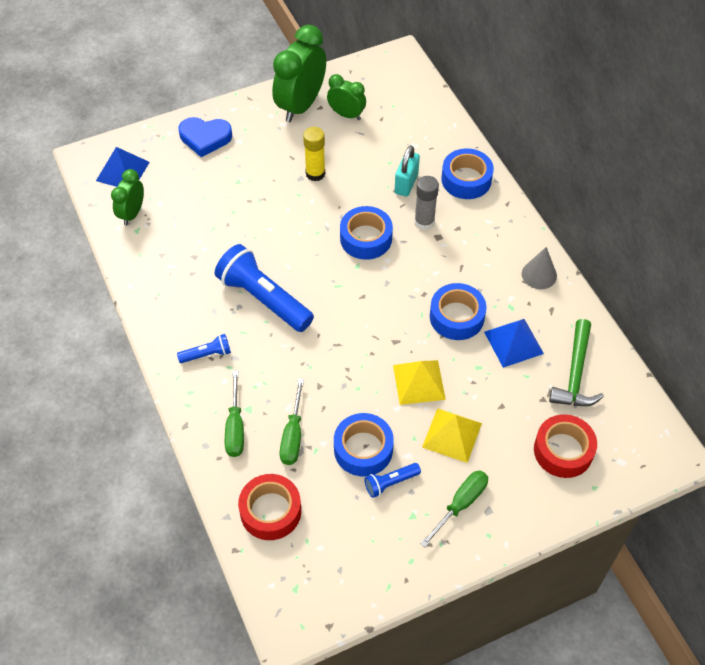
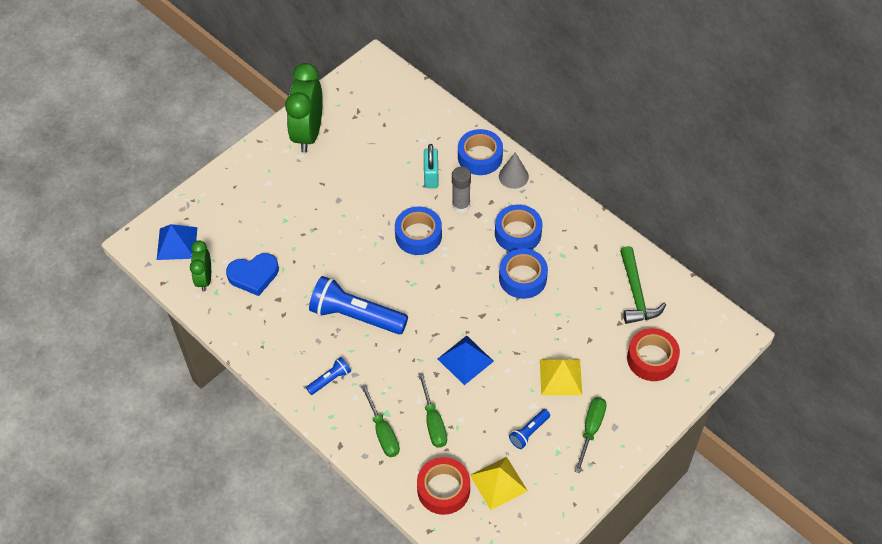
camera: 20 degrees left, 0 degrees up
blue heart [179,117,232,157] -> blue heart moved to [226,253,279,296]
yellow glue stick [303,127,325,181] -> none
green clock [327,74,366,120] -> none
blue tape [334,413,394,476] -> blue tape moved to [495,204,542,252]
yellow pyramid [393,360,446,405] -> yellow pyramid moved to [470,457,528,510]
blue pyramid [484,319,544,368] -> blue pyramid moved to [438,336,494,385]
grey cone [522,247,557,289] -> grey cone moved to [499,152,529,189]

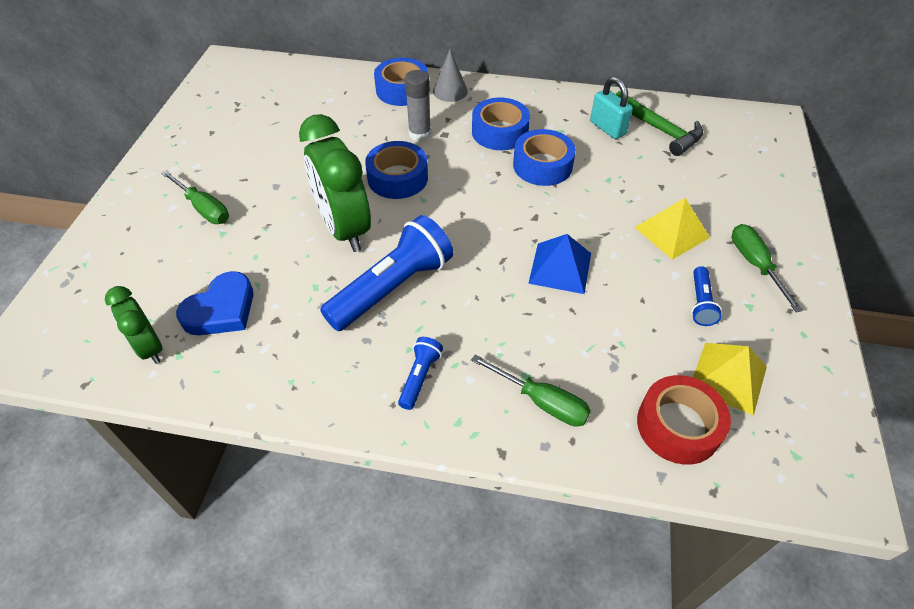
camera: 35 degrees left, 5 degrees down
blue pyramid [157,224,197,260] -> none
green clock [285,63,323,153] -> green clock moved to [299,114,371,252]
blue flashlight [309,276,408,334] -> blue flashlight turned 150 degrees clockwise [320,215,453,331]
green screwdriver [418,373,447,448] -> green screwdriver moved to [161,170,229,224]
turquoise padlock [424,144,439,188] -> turquoise padlock moved to [590,76,633,139]
red tape [627,328,680,381] -> none

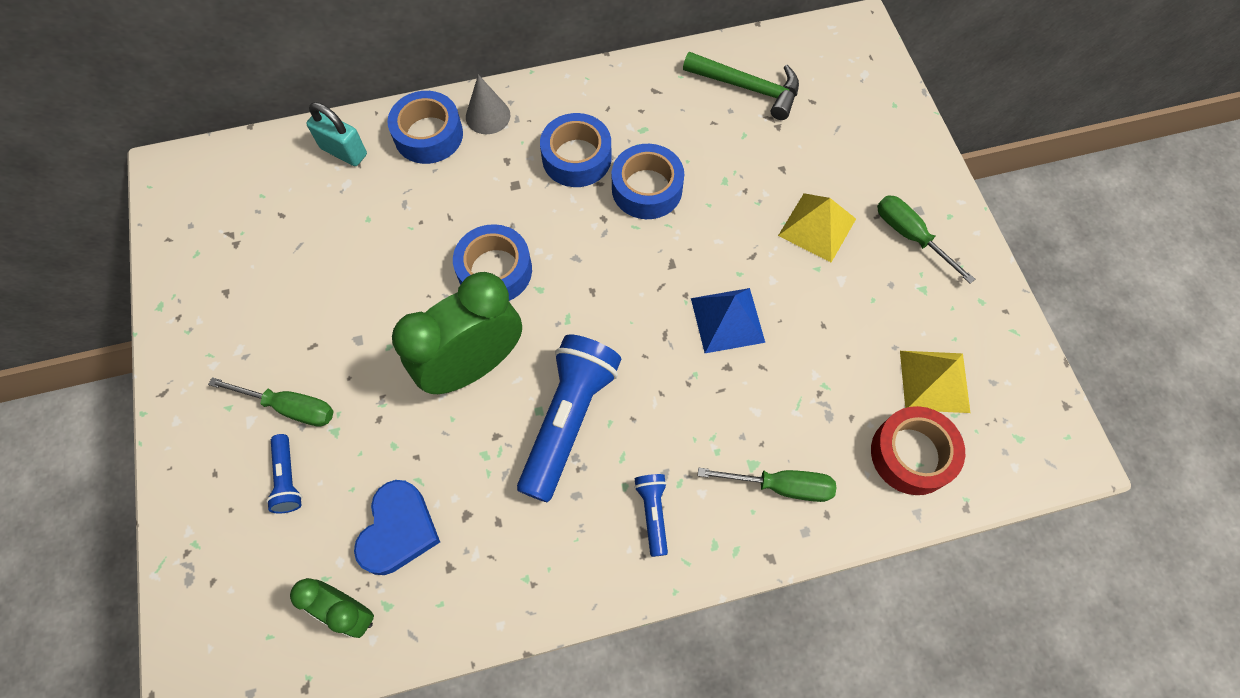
camera: 25 degrees left, 15 degrees up
green clock [299,114,371,252] -> green clock turned 105 degrees clockwise [392,272,522,394]
grey glue stick [404,70,431,141] -> none
turquoise padlock [590,76,633,139] -> turquoise padlock moved to [306,102,367,166]
blue flashlight [691,266,722,326] -> blue flashlight moved to [266,434,302,514]

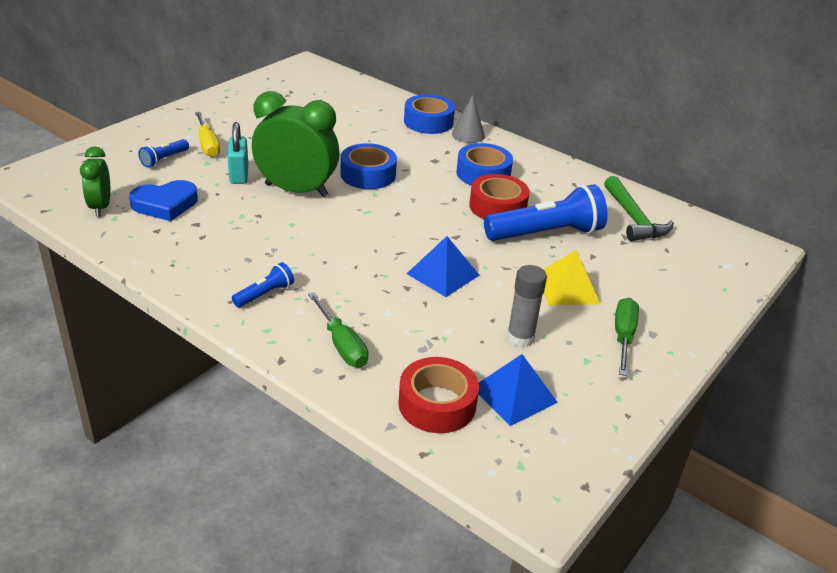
camera: 50 degrees right, 30 degrees down
green screwdriver [208,377,334,427] -> yellow screwdriver [195,112,220,157]
turquoise padlock [306,102,367,166] -> turquoise padlock moved to [227,122,248,184]
blue flashlight [517,335,621,502] -> blue flashlight moved to [484,184,608,241]
blue tape [612,144,684,219] -> red tape [469,174,530,219]
yellow pyramid [900,351,970,413] -> blue pyramid [478,354,558,426]
none -> grey glue stick [507,265,547,347]

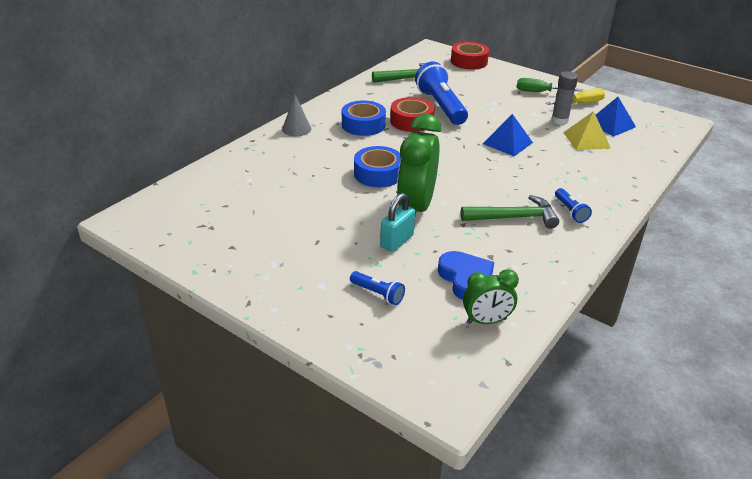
camera: 90 degrees left, 0 degrees up
yellow screwdriver [195,112,220,157] -> yellow screwdriver moved to [546,88,605,105]
turquoise padlock [227,122,248,184] -> turquoise padlock turned 45 degrees counterclockwise [380,193,415,252]
blue flashlight [232,262,294,308] -> blue flashlight turned 150 degrees counterclockwise [555,188,592,223]
green screwdriver [308,292,368,367] -> none
red tape [398,357,479,433] -> red tape moved to [451,42,489,70]
blue tape [404,94,455,134] -> none
yellow pyramid [543,250,600,305] -> yellow pyramid moved to [563,111,611,150]
none -> green hammer [461,195,559,229]

